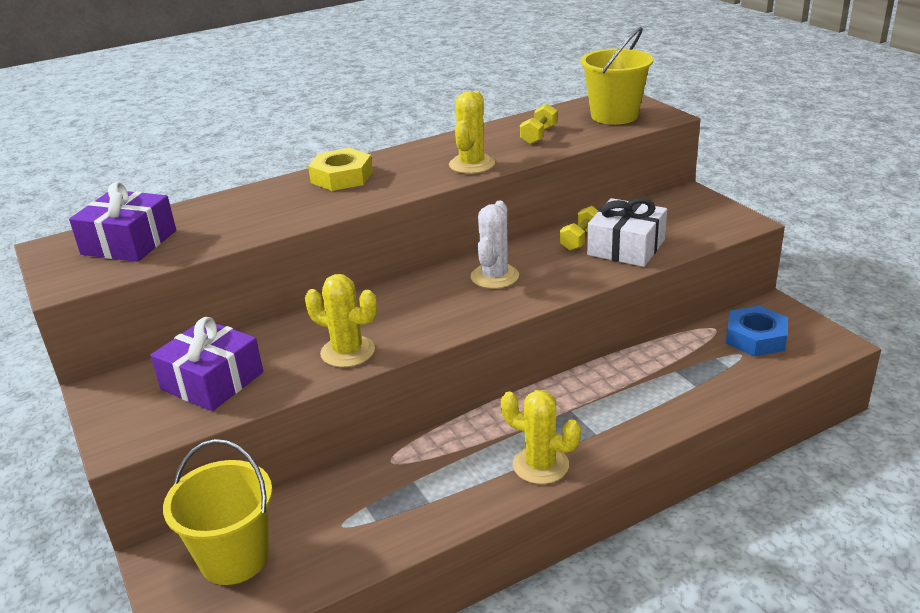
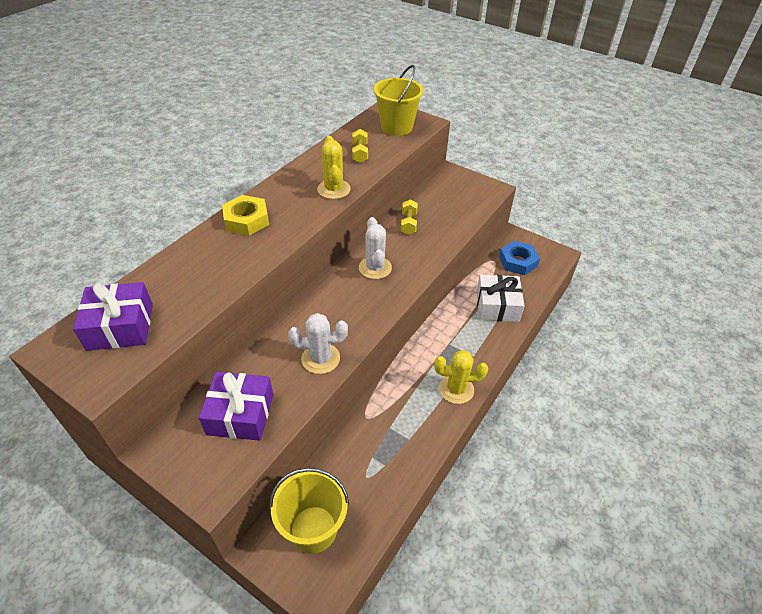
camera: 30 degrees left, 15 degrees up
yellow cactus [305,274,377,367] -> white cactus [288,313,348,374]
white gift [587,198,667,267] -> white gift moved to [477,275,525,322]

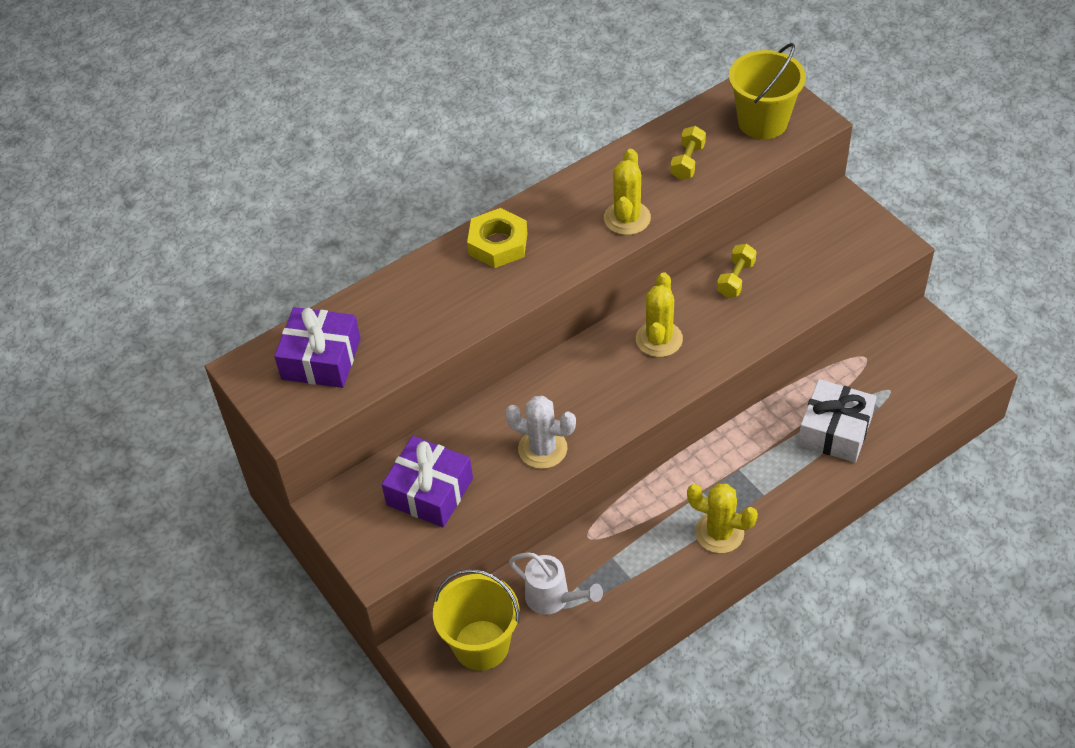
camera: 25 degrees right, 5 degrees up
white cactus [359,217,392,279] -> yellow cactus [636,272,683,357]
blue nut [499,241,540,275] -> none
none -> white watering can [509,552,603,615]

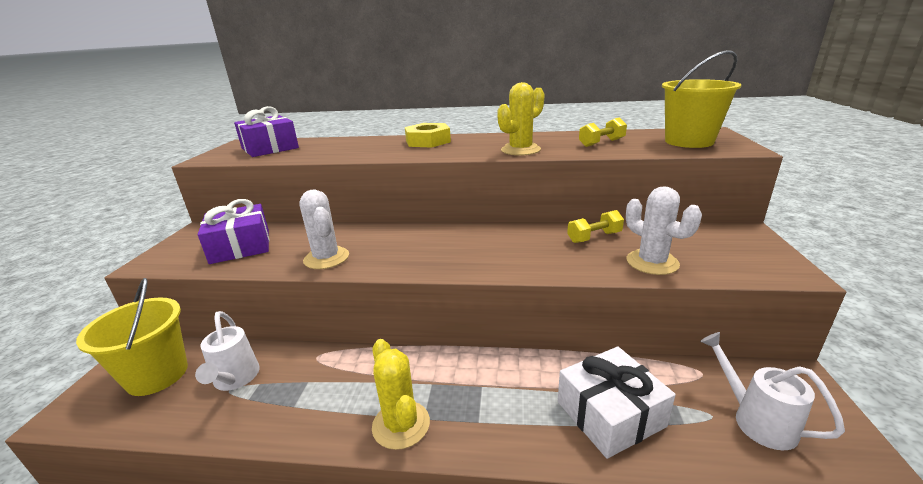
camera: 40 degrees right, 25 degrees down
yellow cactus [636,272,683,357] -> none
none -> white cactus [626,186,702,275]
none -> white watering can [700,332,845,450]

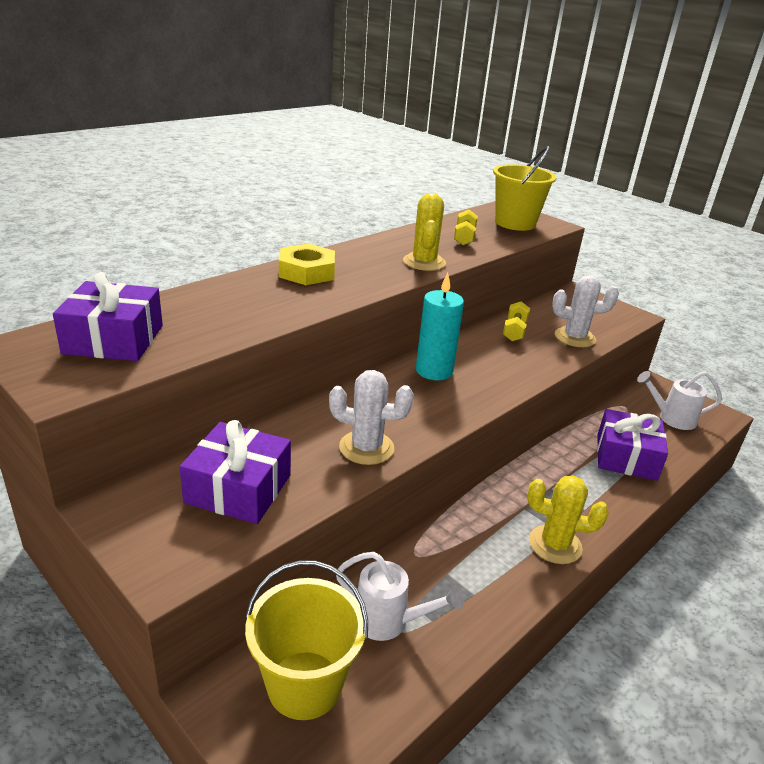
camera: 55 degrees left, 5 degrees up
white gift [558,347,676,459] -> purple gift [597,409,668,481]
none -> turquoise candle [416,273,464,380]

